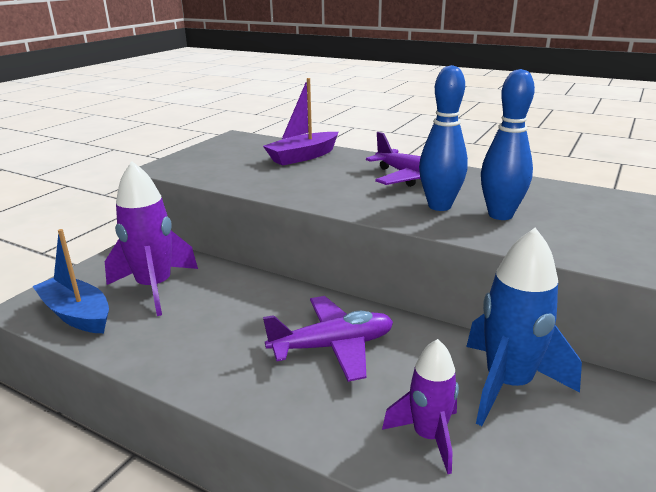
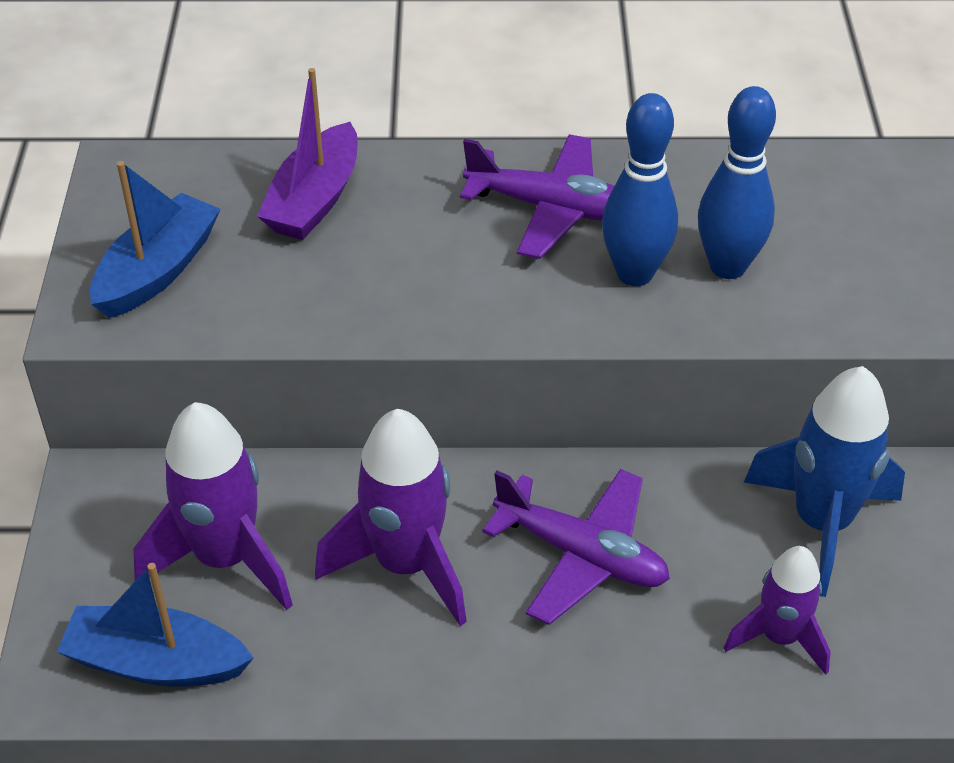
camera: 30 degrees left, 20 degrees up
purple plane [263,296,393,382] -> purple plane turned 75 degrees clockwise [482,469,670,625]
none -> blue boat [90,161,221,318]
none -> purple rocket [315,409,467,626]

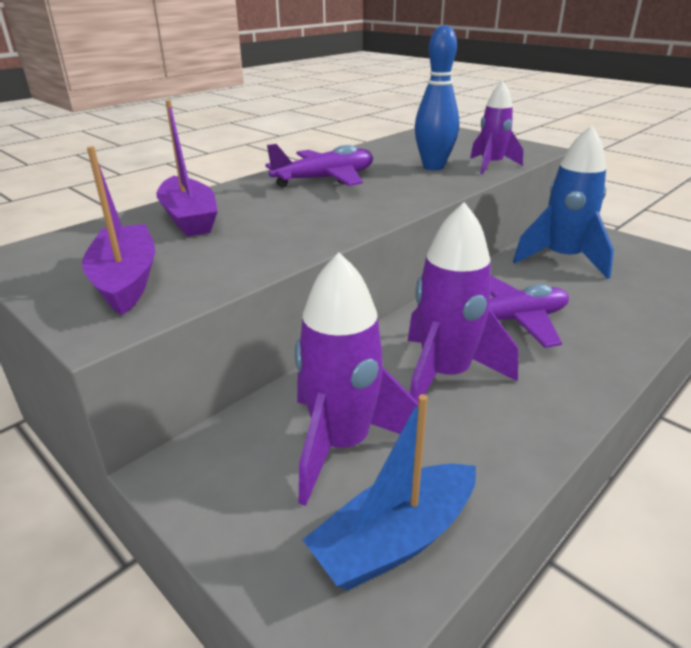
camera: 45 degrees left, 15 degrees down
blue boat [90,161,221,318] -> purple boat [82,147,155,315]
blue bowling pin [602,93,678,286] -> none
purple rocket [724,546,831,675] -> purple rocket moved to [470,81,523,175]

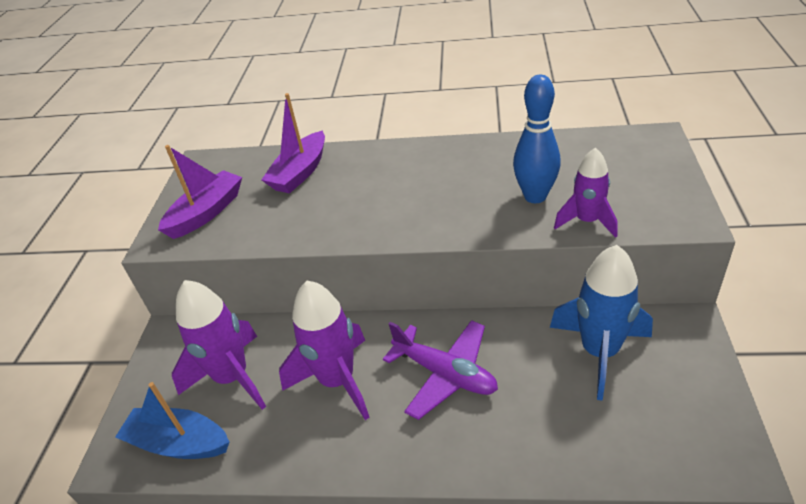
camera: 55 degrees right, 10 degrees up
purple plane [266,144,373,188] -> none

